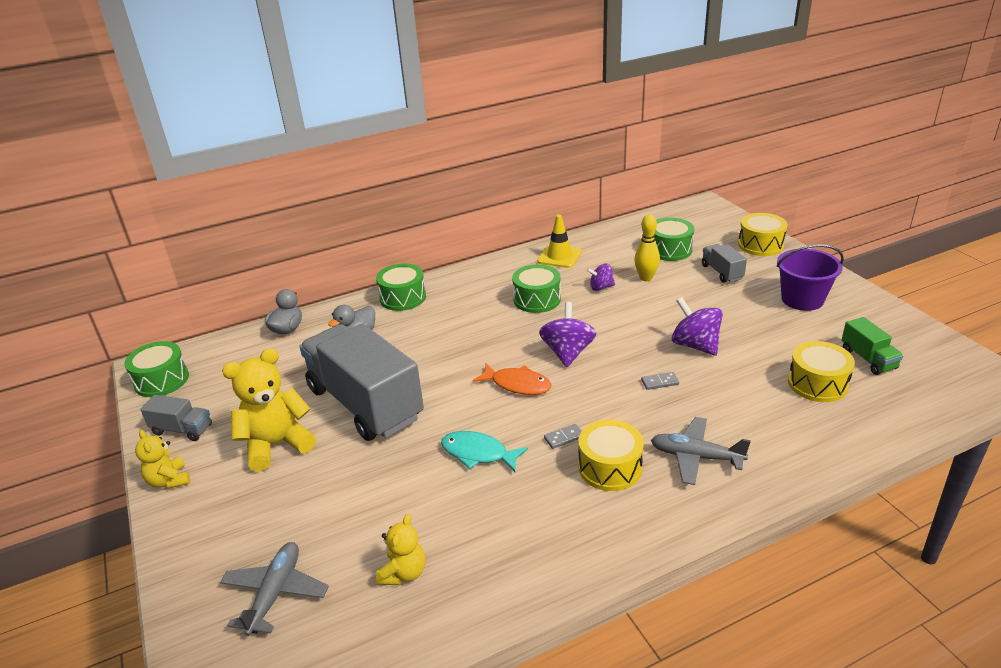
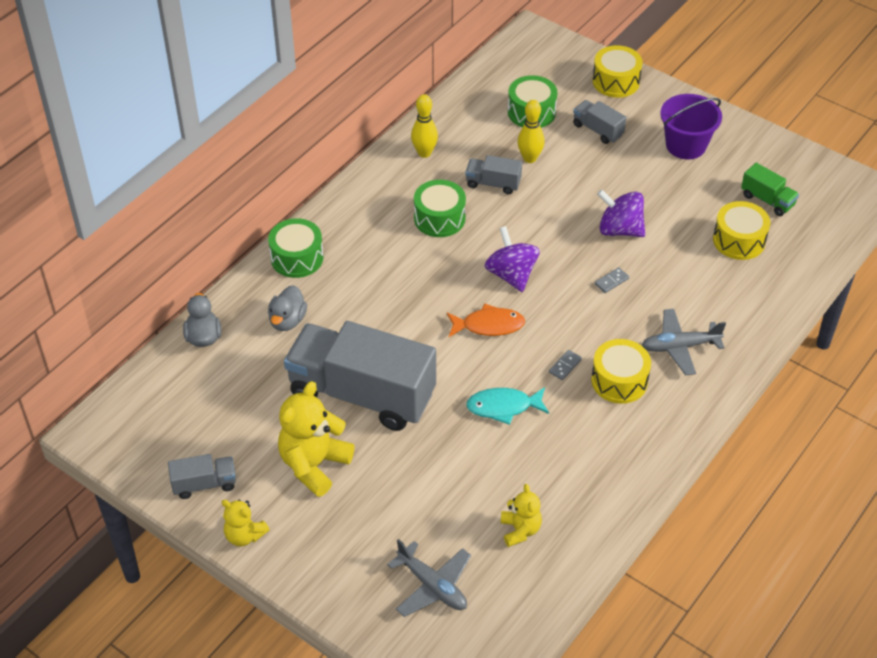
camera: 30 degrees left, 15 degrees up
green drum [124,341,189,397] -> none
grey plane [220,542,329,636] -> grey plane turned 150 degrees clockwise [387,539,471,617]
yellow traffic cone [537,215,582,268] -> yellow bowling pin [411,94,438,158]
purple spinning top [587,263,615,291] -> grey truck [466,155,522,194]

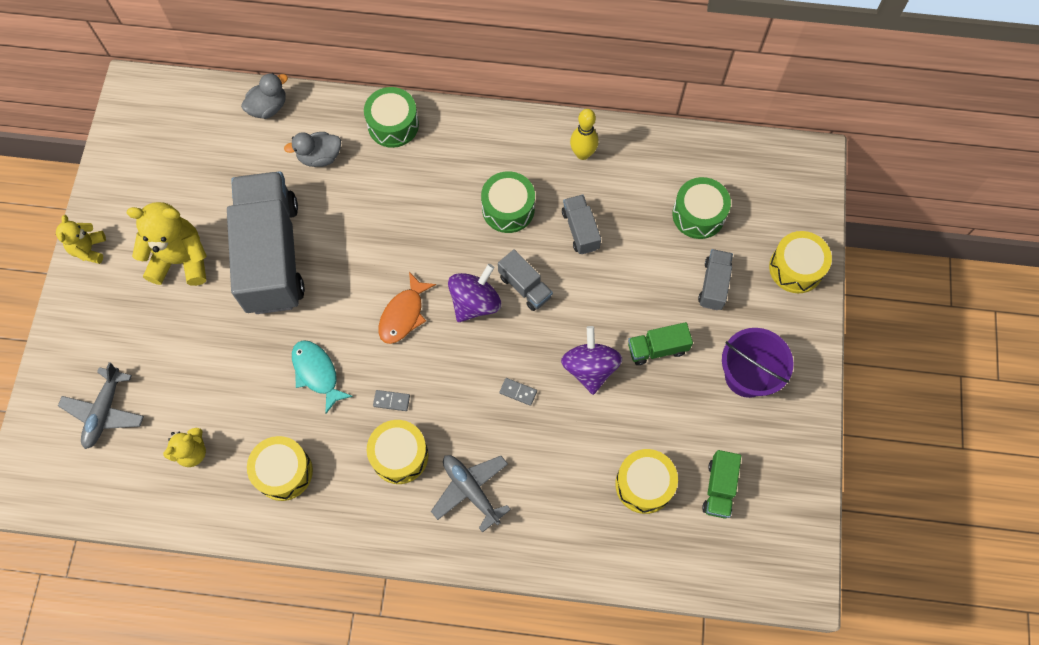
camera: 60 degrees right, 20 degrees up
grey truck [168,454,236,499] -> grey truck moved to [498,249,553,311]
orange fish [447,304,525,337] -> orange fish turned 60 degrees clockwise [379,272,436,344]
yellow bowling pin [518,100,544,163] -> none
none -> yellow drum [247,436,313,501]
none -> green truck [628,322,693,365]

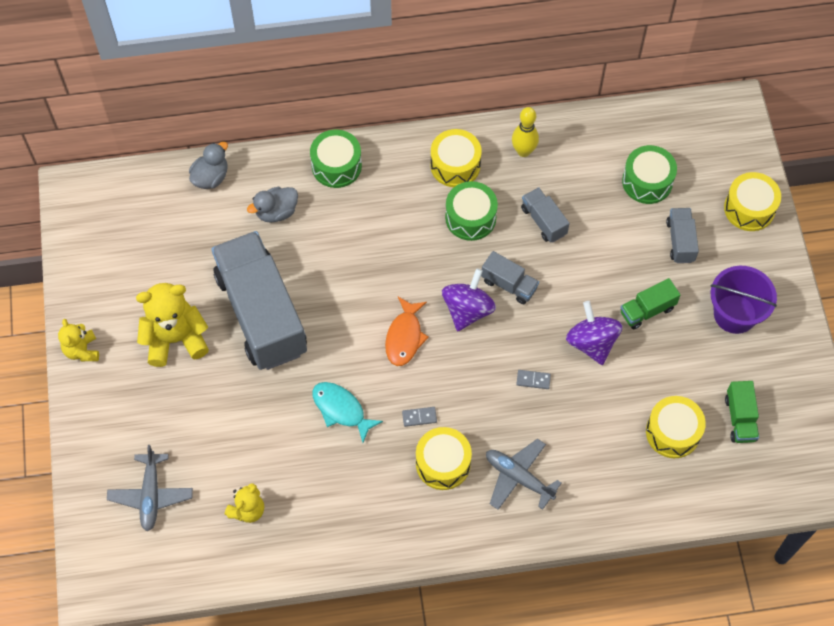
camera: 15 degrees left, 5 degrees down
yellow drum [247,436,313,501] -> yellow drum moved to [430,129,482,187]

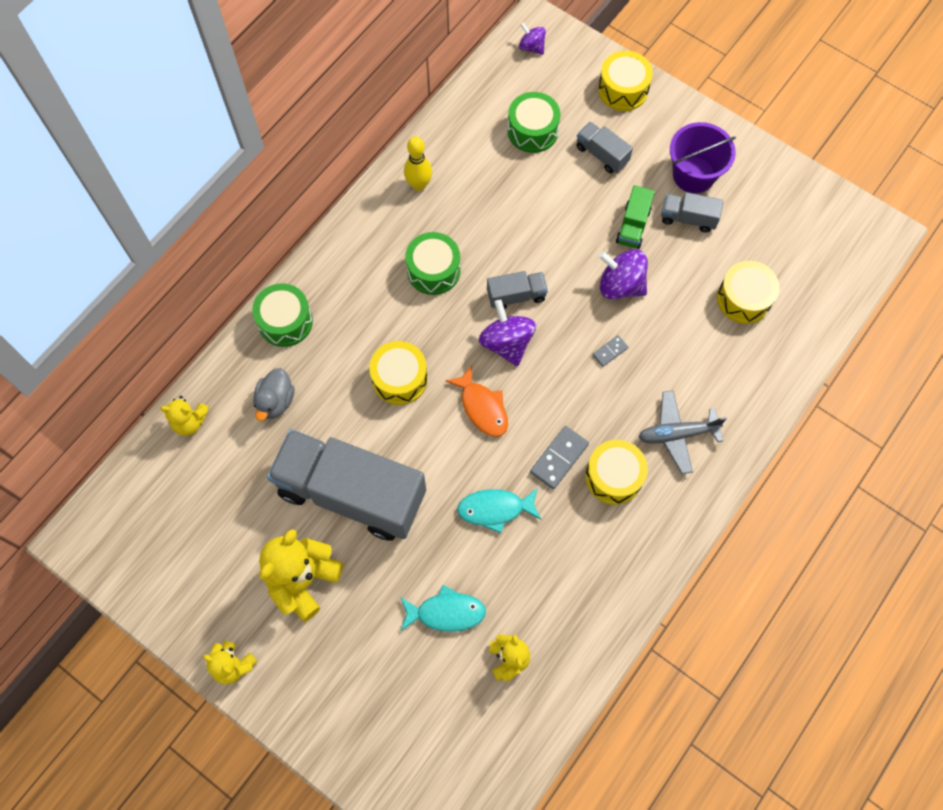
camera: 45 degrees left, 5 degrees up
grey plane [107,445,193,532] -> none
grey duck [189,142,228,189] -> yellow teddy bear [160,396,209,436]
grey domino [402,407,437,427] -> grey domino [530,426,589,489], size x1.73
yellow drum [430,129,482,187] -> yellow drum moved to [369,341,428,405]
grey truck [521,187,570,243] -> grey truck moved to [661,192,723,232]
green truck [725,381,759,443] -> none
none -> turquoise fish [401,585,486,632]
none -> purple spinning top [519,22,546,55]

